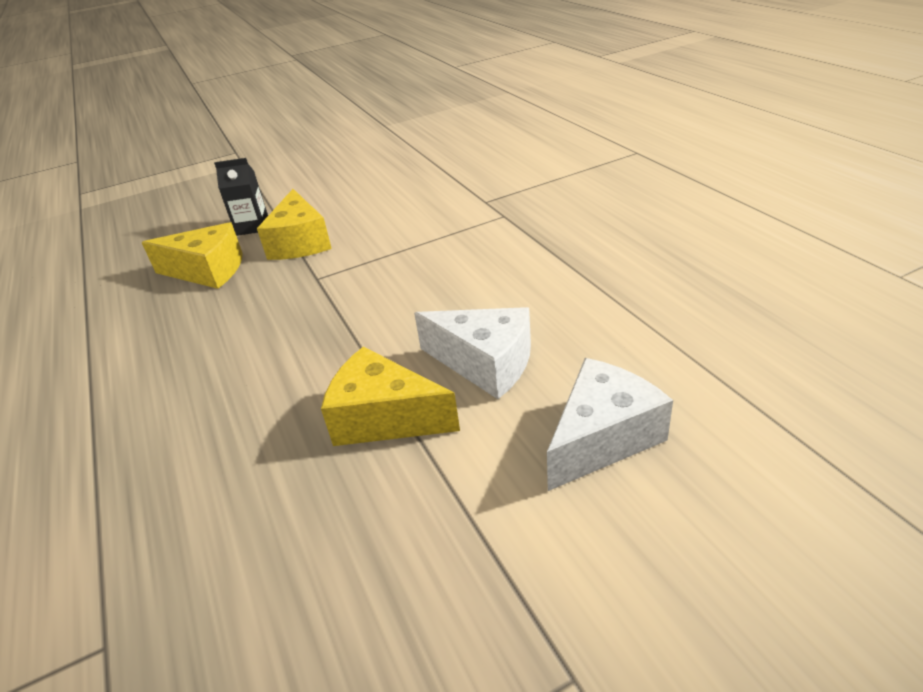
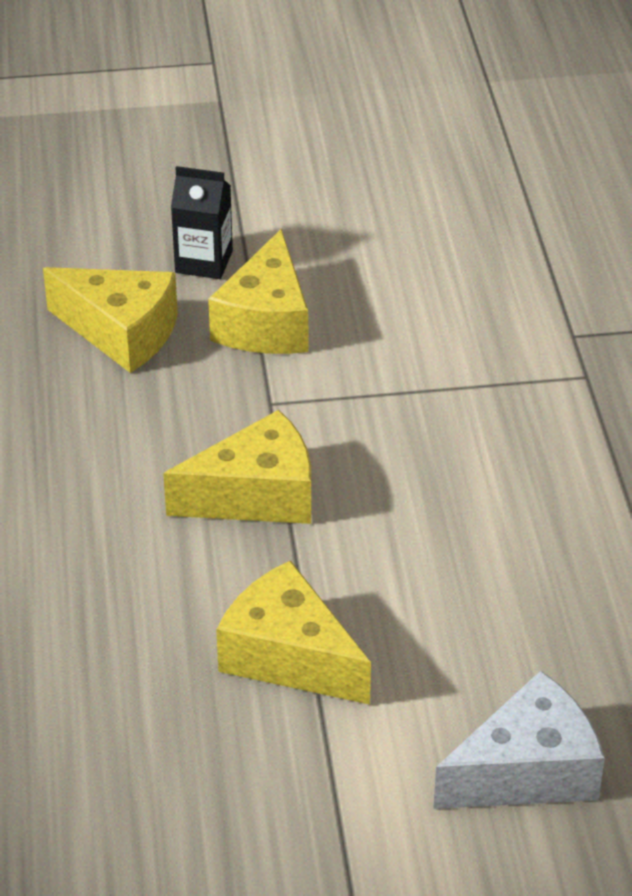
camera: 15 degrees right, 5 degrees up
white cheese [414,307,531,399] -> none
none -> yellow cheese [163,410,311,524]

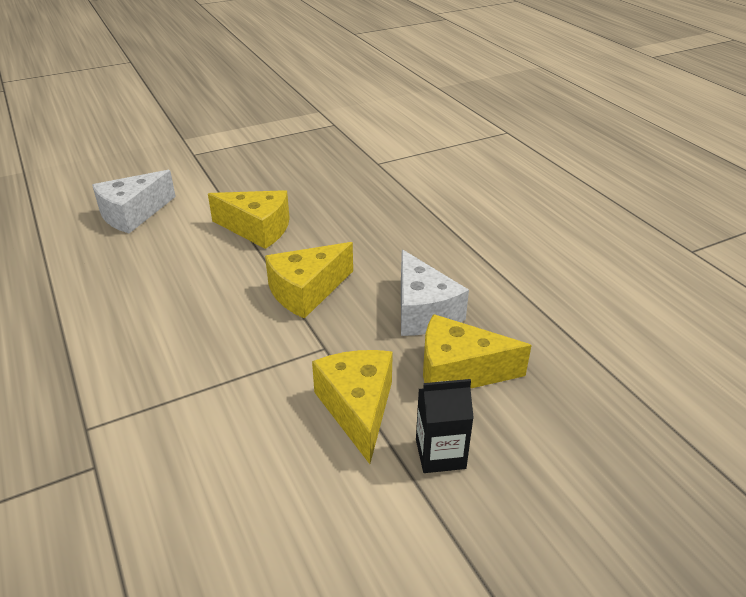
camera: 160 degrees right, 5 degrees down
none -> white cheese [401,249,469,336]

